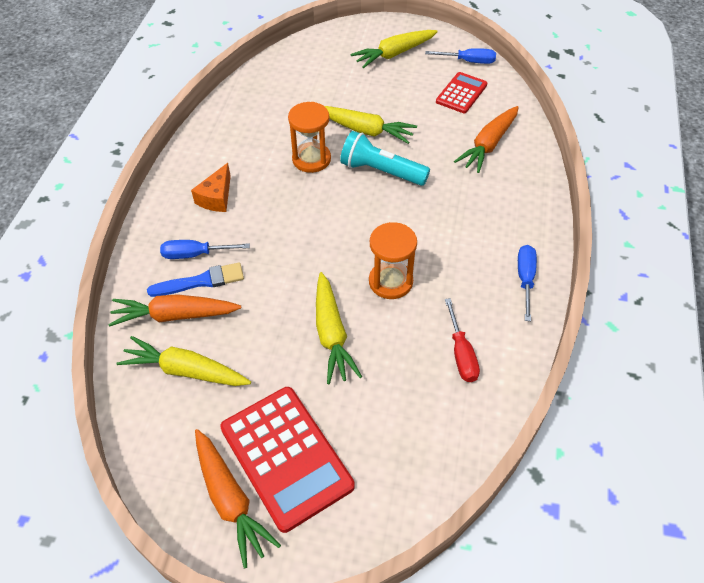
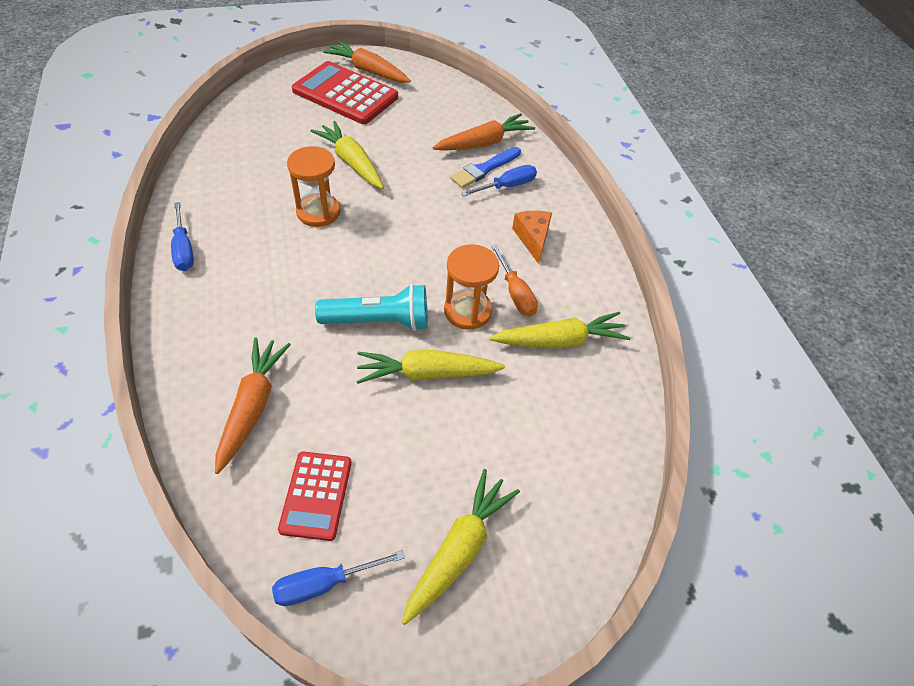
camera: 150 degrees right, 0 degrees up
yellow carrot [116,336,251,386] -> yellow carrot moved to [489,312,630,349]
red screwdriver [445,298,480,382] -> none
none -> orange screwdriver [491,244,538,316]

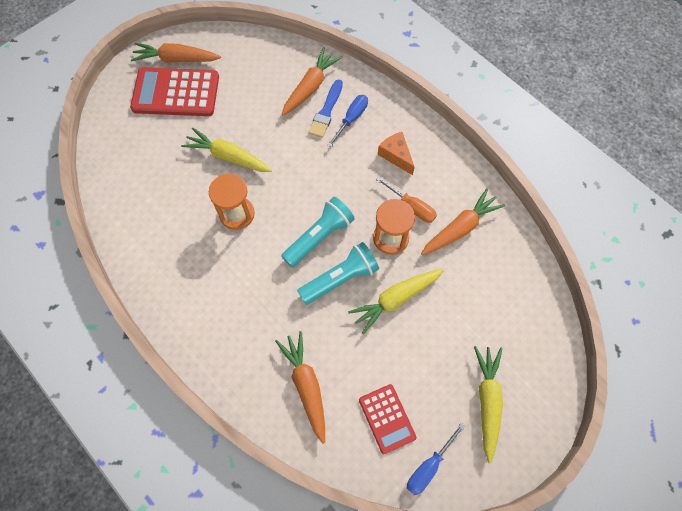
camera: 25 degrees left, 15 degrees up
blue screwdriver [171,202,194,271] -> none
yellow carrot [489,312,630,349] -> orange carrot [421,188,505,255]
none -> turquoise flashlight [281,197,355,267]

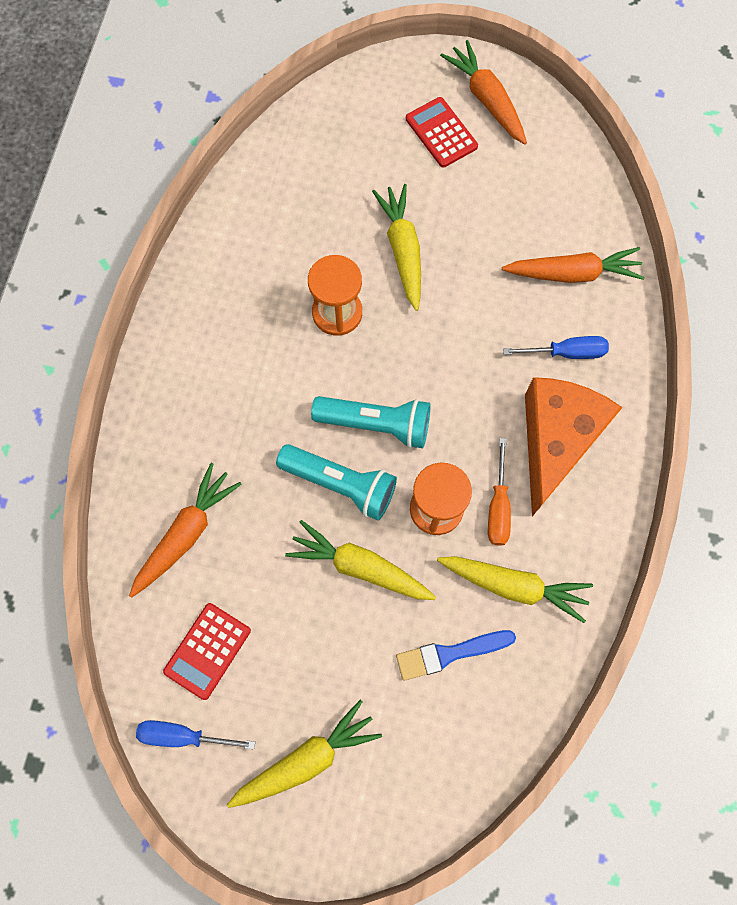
camera: 55 degrees right, 5 degrees up
red calculator [130,67,219,116] -> red calculator [406,97,478,168], size x0.58
blue brush [308,80,343,138] -> blue brush moved to [396,630,516,681]
orange cheese [378,132,415,175] -> orange cheese [525,377,623,517], size x1.97
orange carrot [421,188,505,255] -> yellow carrot [437,556,593,623]

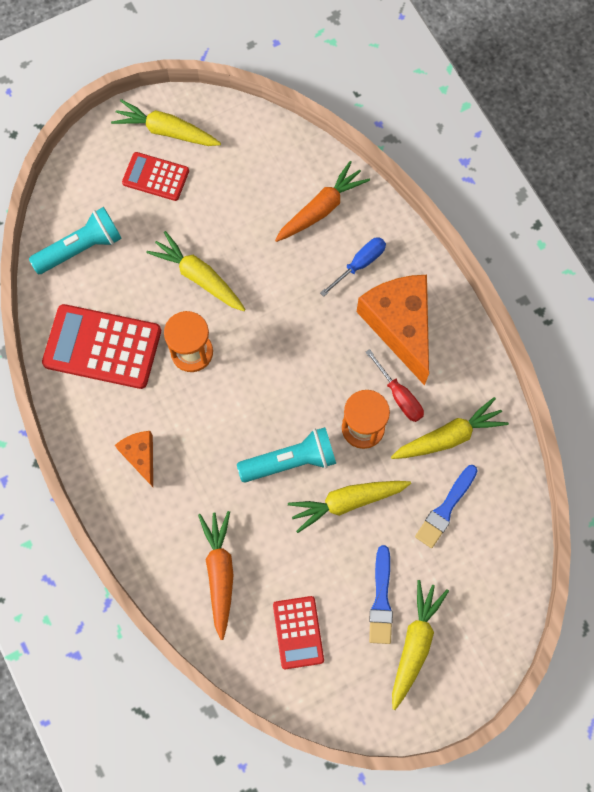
camera: 40 degrees left, 0 degrees up
blue screwdriver [136,720,255,749] -> none
turquoise flashlight [311,396,431,448] -> turquoise flashlight moved to [29,207,122,274]
orange carrot [440,40,527,145] -> yellow carrot [111,99,221,146]
orange screwdriver [488,438,511,545] -> red screwdriver [366,349,424,422]
none -> red calculator [42,304,161,389]
none -> orange cheese [115,431,153,487]
none -> blue brush [369,545,393,644]

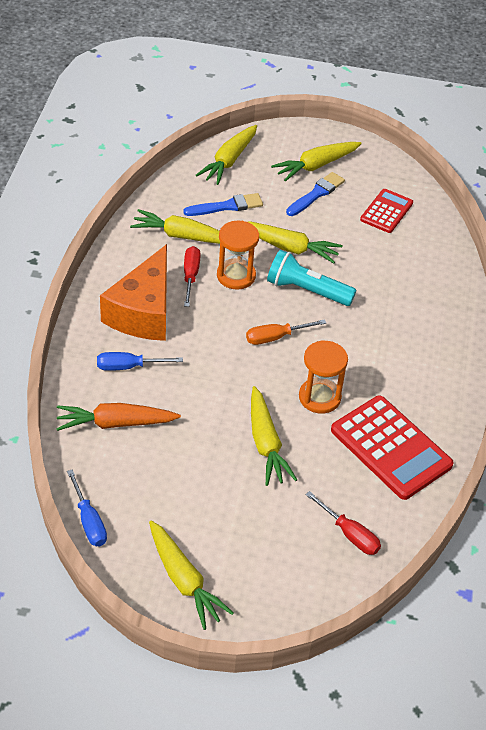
camera: 145 degrees left, 25 degrees down
turquoise flashlight [29,207,122,274] -> red screwdriver [306,491,381,555]
orange cheese [115,431,153,487] -> none
red calculator [122,152,189,201] -> none
orange carrot [198,511,234,640] -> none
none -> blue screwdriver [67,469,107,546]
none -> yellow carrot [196,125,257,185]
none -> orange screwdriver [246,319,326,345]

